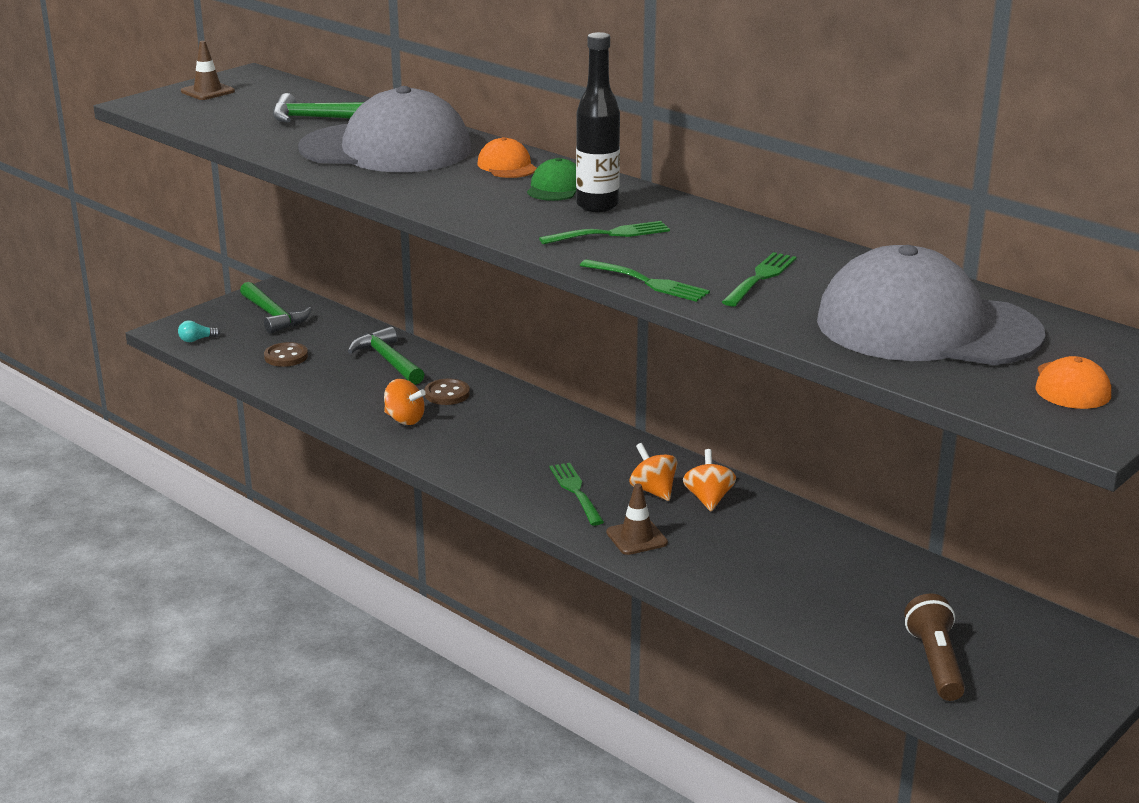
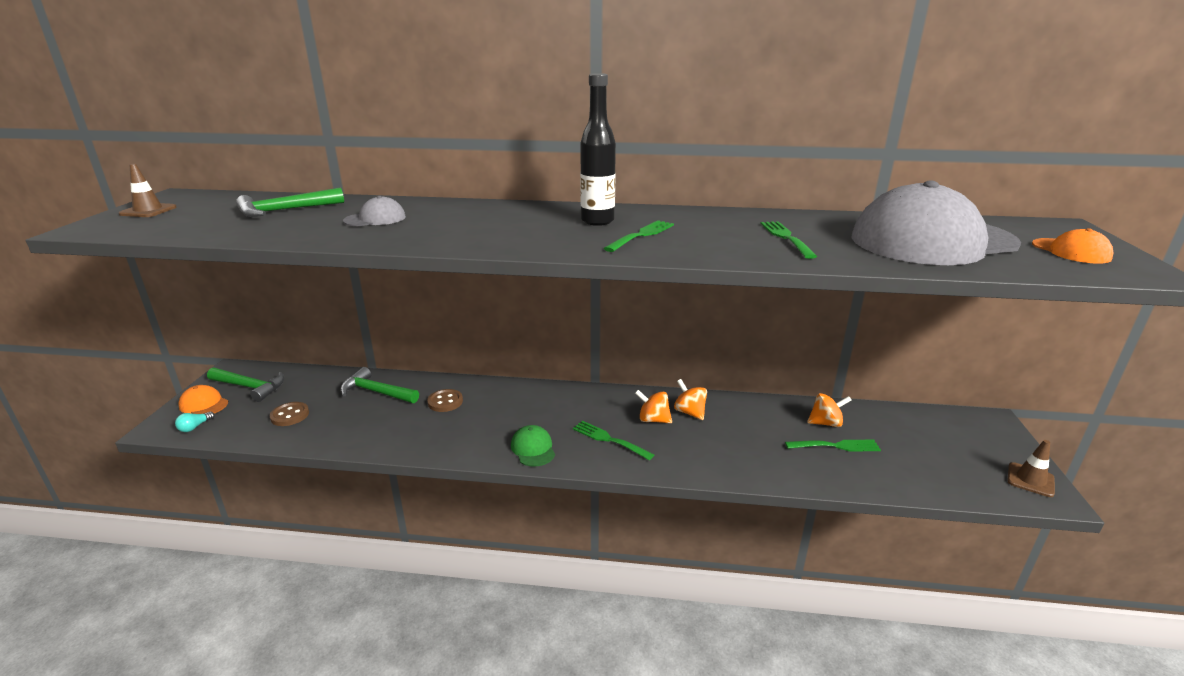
camera: 35 degrees left, 0 degrees up
grey cap [298,86,471,172] -> grey cap [343,196,406,226], size x0.41
orange spinning top [384,379,426,425] -> orange spinning top moved to [807,393,851,427]
orange cap [477,137,537,178] -> orange cap moved to [178,385,228,414]
green cap [527,158,576,201] -> green cap moved to [511,425,555,467]
green fork [580,259,710,302] -> green fork moved to [785,440,881,452]
brown traffic cone [606,483,668,555] -> brown traffic cone moved to [1007,440,1055,497]
brown flashlight [904,593,965,701] -> none

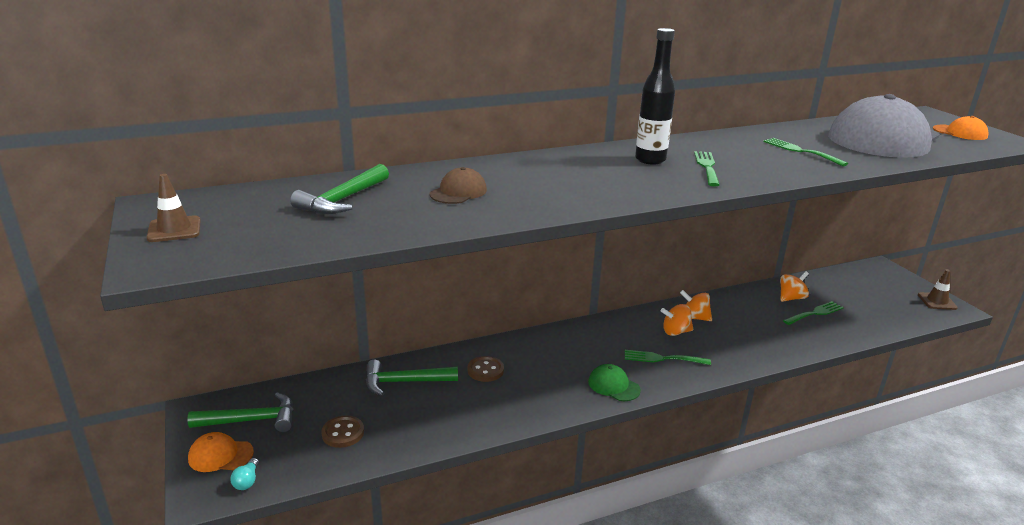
camera: 30 degrees left, 0 degrees up
grey cap [343,196,406,226] -> brown cap [430,167,487,204]

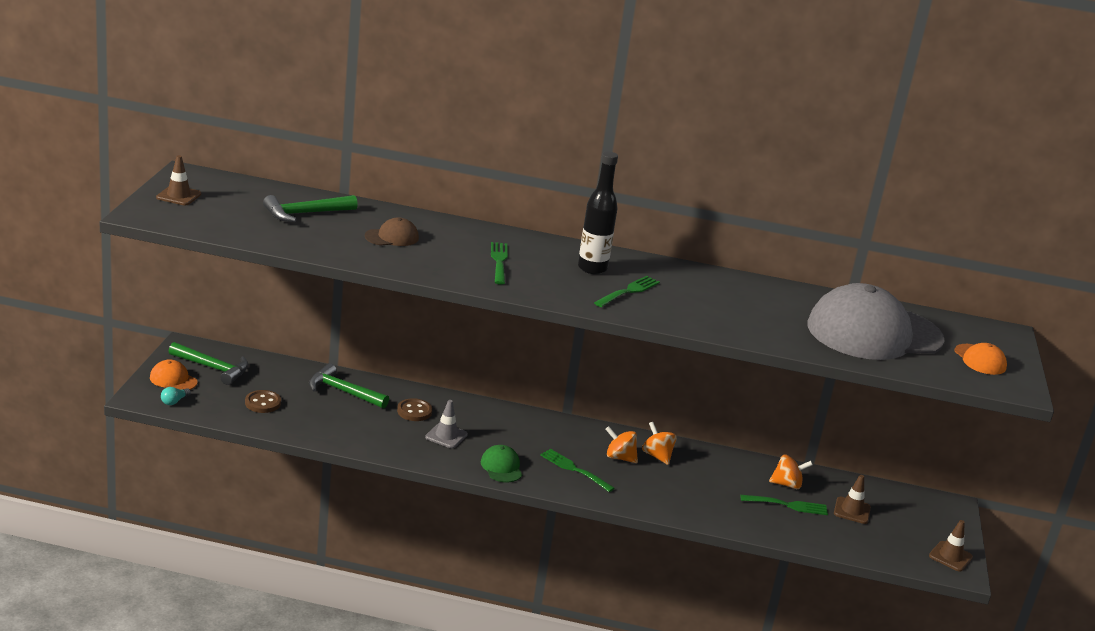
camera: 30 degrees right, 0 degrees up
green fork [764,138,848,166] -> green fork moved to [491,242,508,285]
none -> grey traffic cone [425,400,468,448]
none -> brown traffic cone [834,475,871,524]

